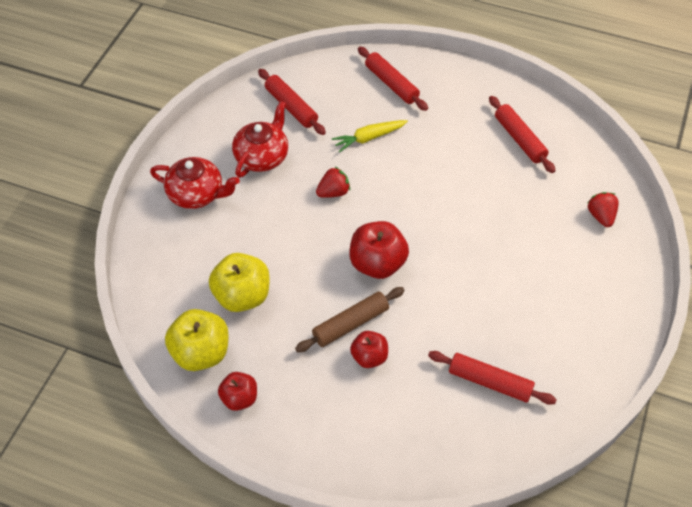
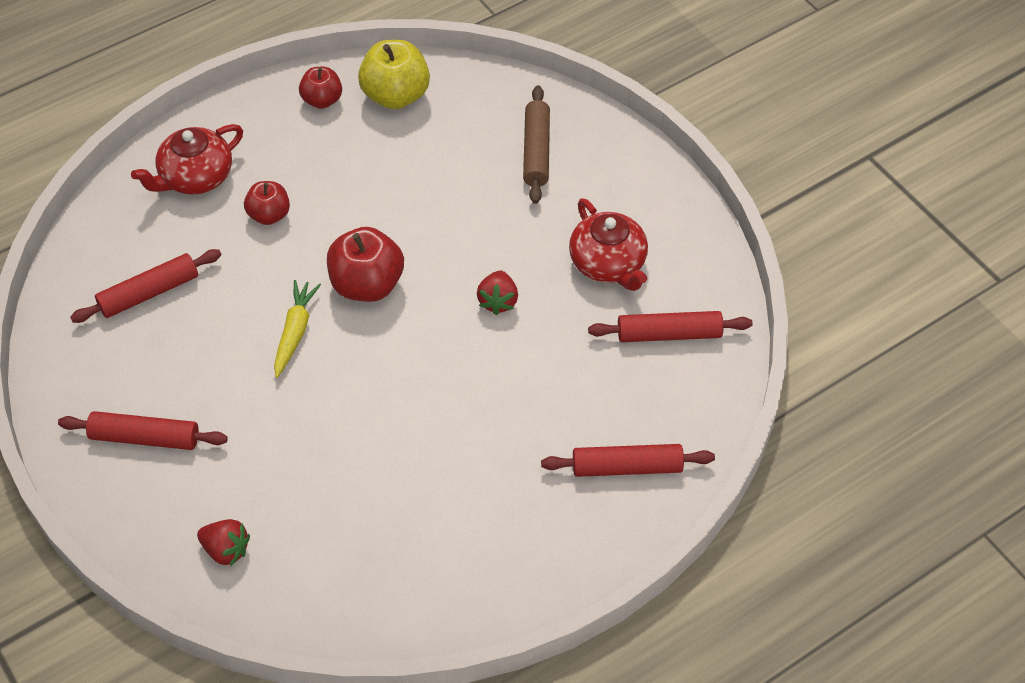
camera: 125 degrees right, 0 degrees up
red teapot [150,157,240,209] -> red teapot moved to [131,124,243,195]
yellow apple [209,253,270,312] -> none
brown rolling pin [295,287,405,352] -> brown rolling pin moved to [523,85,550,204]
yellow carrot [332,120,408,152] -> yellow carrot moved to [274,280,321,378]
red rolling pin [489,96,556,173] -> red rolling pin moved to [58,411,228,450]

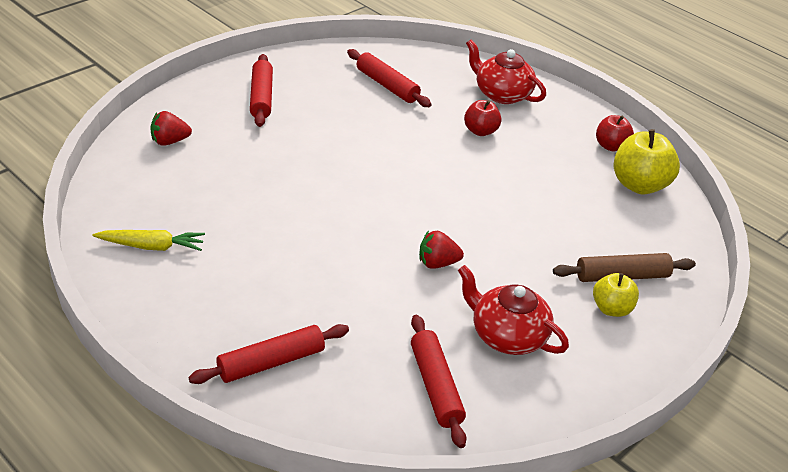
camera: 75 degrees right, 15 degrees down
red strawberry [197,519,250,566] -> red strawberry turned 60 degrees clockwise [151,111,192,146]
yellow carrot [274,280,321,378] -> yellow carrot moved to [93,230,205,251]
red apple [327,227,404,302] -> none
red rolling pin [541,444,715,477] -> red rolling pin turned 75 degrees clockwise [188,324,349,384]
red teapot [569,198,648,291] -> red teapot turned 75 degrees clockwise [458,265,569,355]
none -> yellow apple [593,273,639,317]

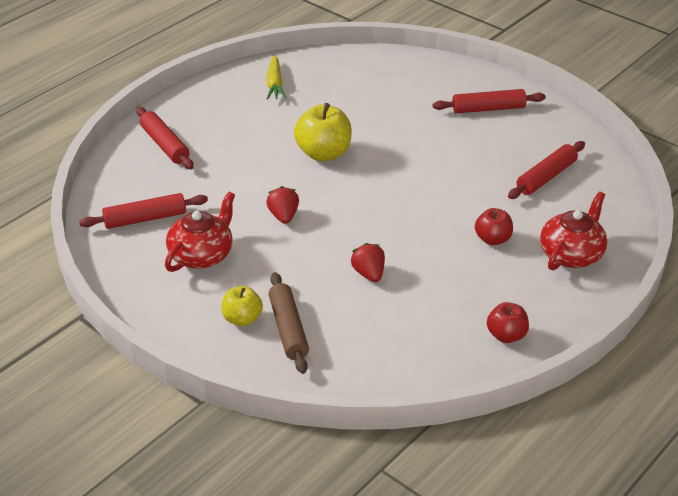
camera: 90 degrees right, 0 degrees up
red strawberry [151,111,192,146] -> red strawberry moved to [351,243,385,282]
yellow apple [614,129,680,194] -> yellow apple moved to [294,103,352,161]

